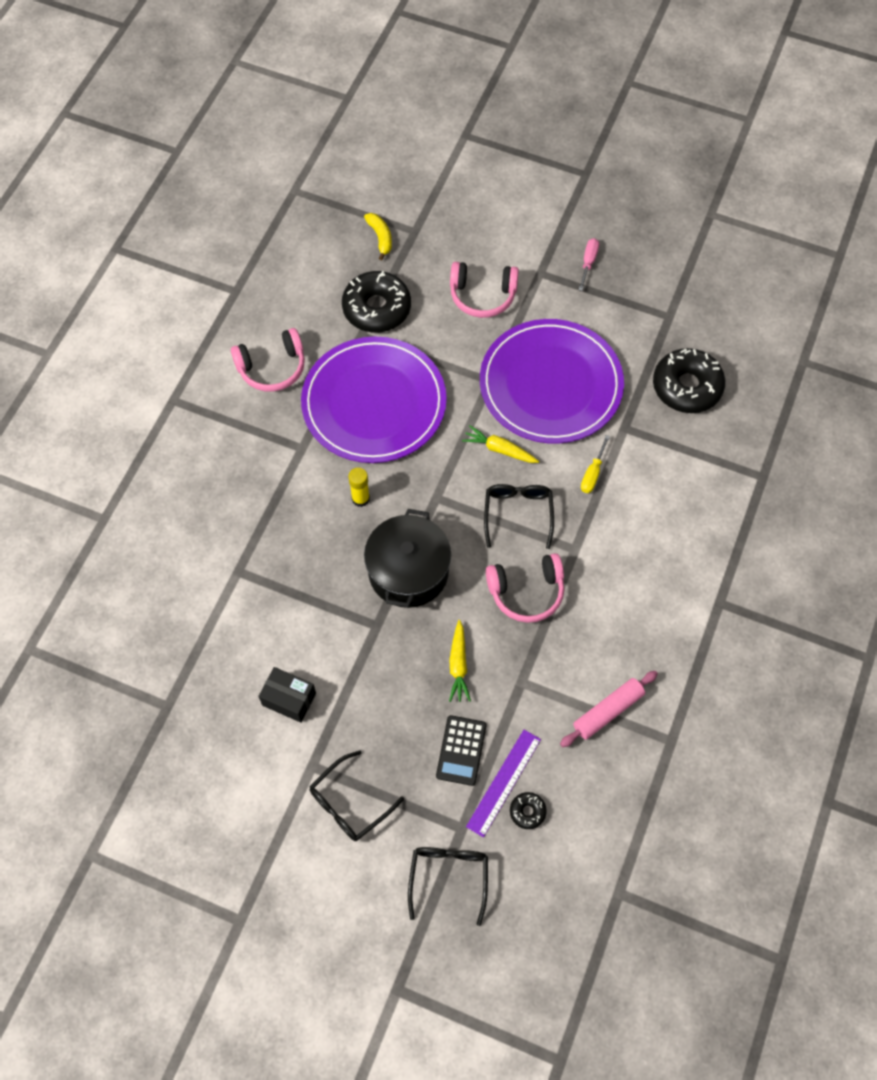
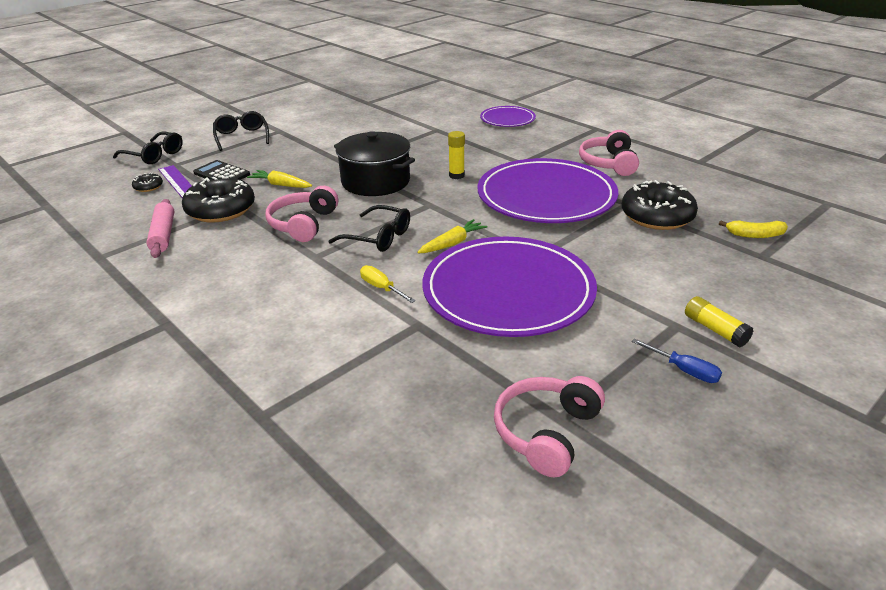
camera: 115 degrees right, 30 degrees down
black box [258,667,316,723] -> none
pink headphones [450,262,519,318] -> pink headphones moved to [494,376,605,477]
pink screwdriver [579,238,599,291] -> blue screwdriver [632,339,722,383]
black donut [653,348,725,413] -> black donut moved to [182,175,255,223]
none -> purple plate [480,106,536,127]
none -> yellow glue stick [685,296,753,347]

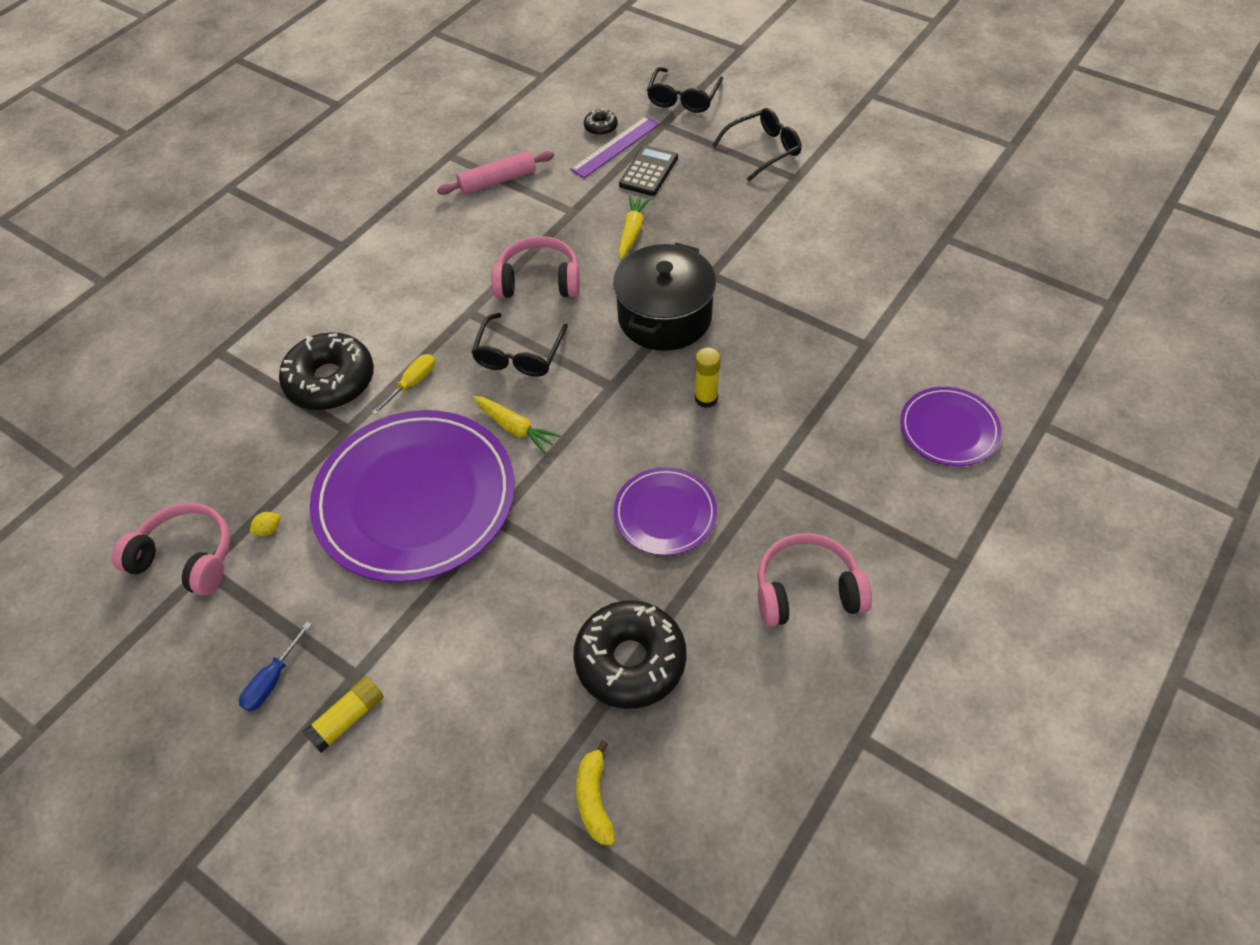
camera: 80 degrees right, 20 degrees up
black donut [182,175,255,223] -> black donut moved to [279,332,374,410]
purple plate [478,158,618,223] -> purple plate [614,467,717,555], size x0.50
none -> yellow lemon [250,512,281,536]

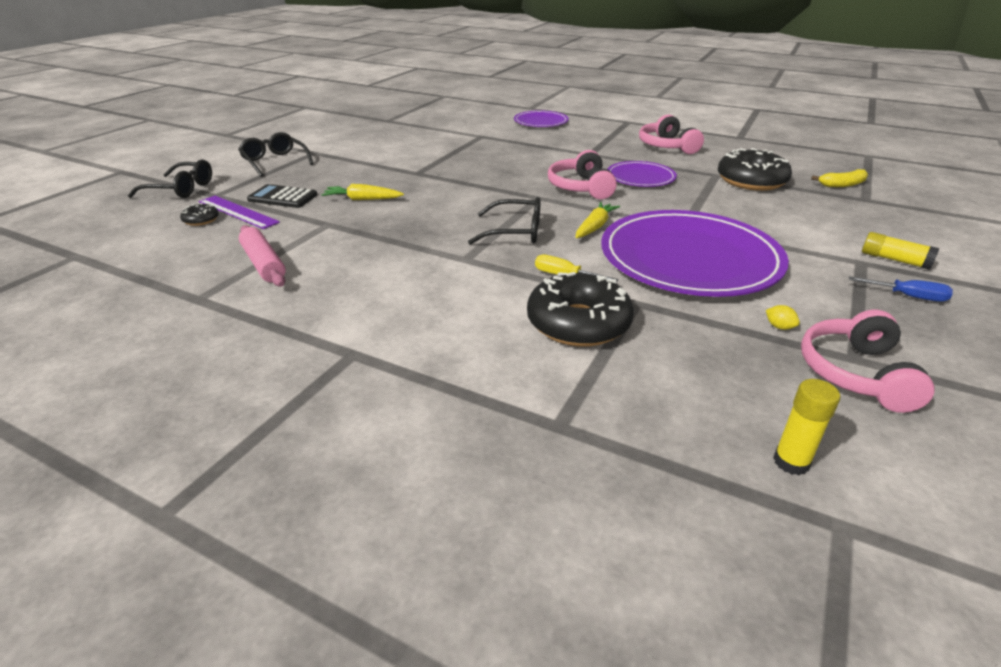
camera: 100 degrees left, 20 degrees down
pink headphones [491,236,580,298] -> pink headphones moved to [548,150,617,199]
black pot [613,243,716,351] -> none
yellow glue stick [695,347,721,408] -> yellow glue stick moved to [773,379,840,475]

